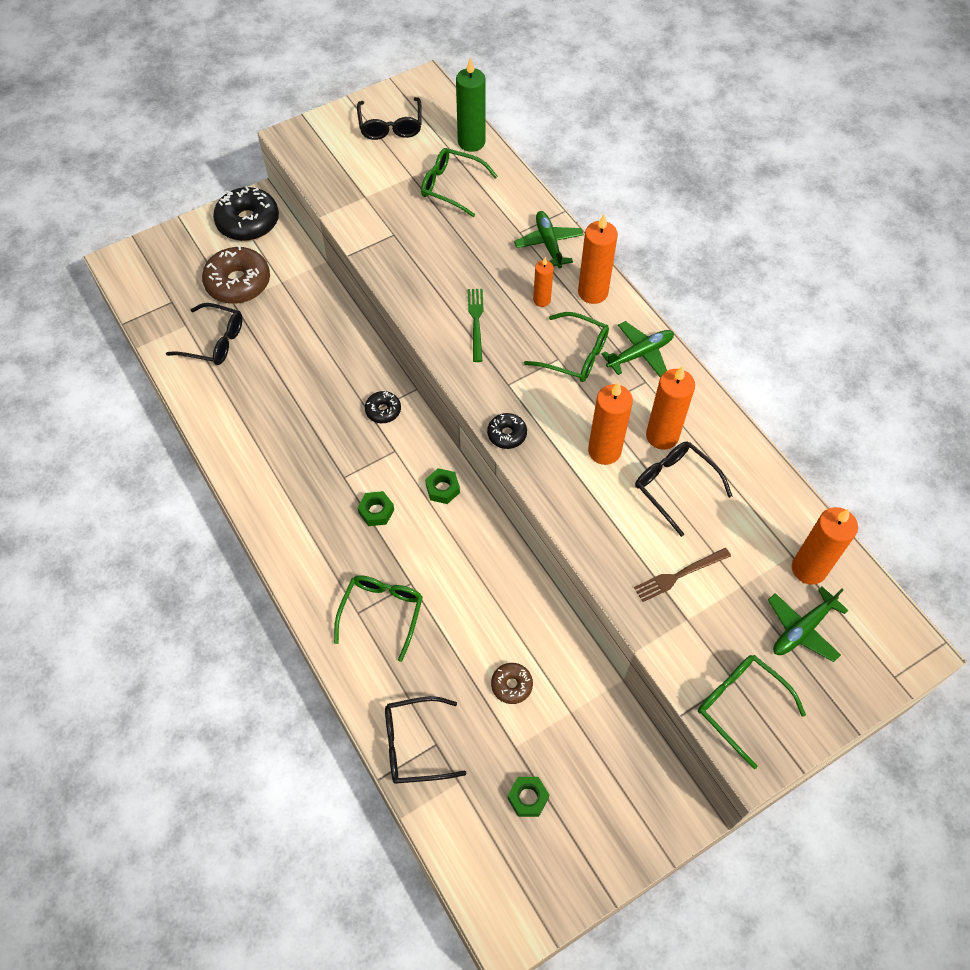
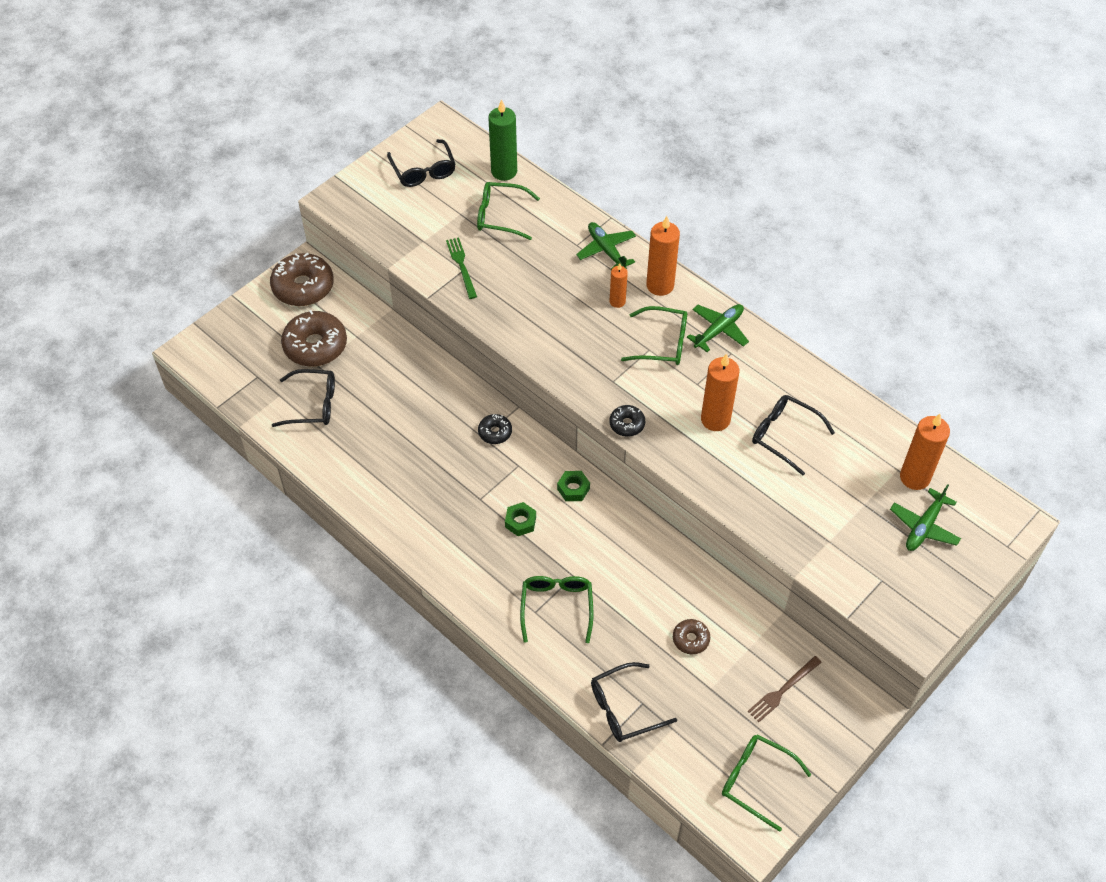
camera: 15 degrees left, 5 degrees down
black donut [213,186,279,241] -> brown donut [270,253,334,306]
green fork [468,289,484,362] -> green fork moved to [446,237,477,299]
green nut [508,777,549,817] -> none
brown fork [634,548,731,602] -> brown fork moved to [748,656,822,722]
orange candle [646,365,695,450] -> none
green glasses [698,655,806,769] -> green glasses moved to [722,734,811,832]

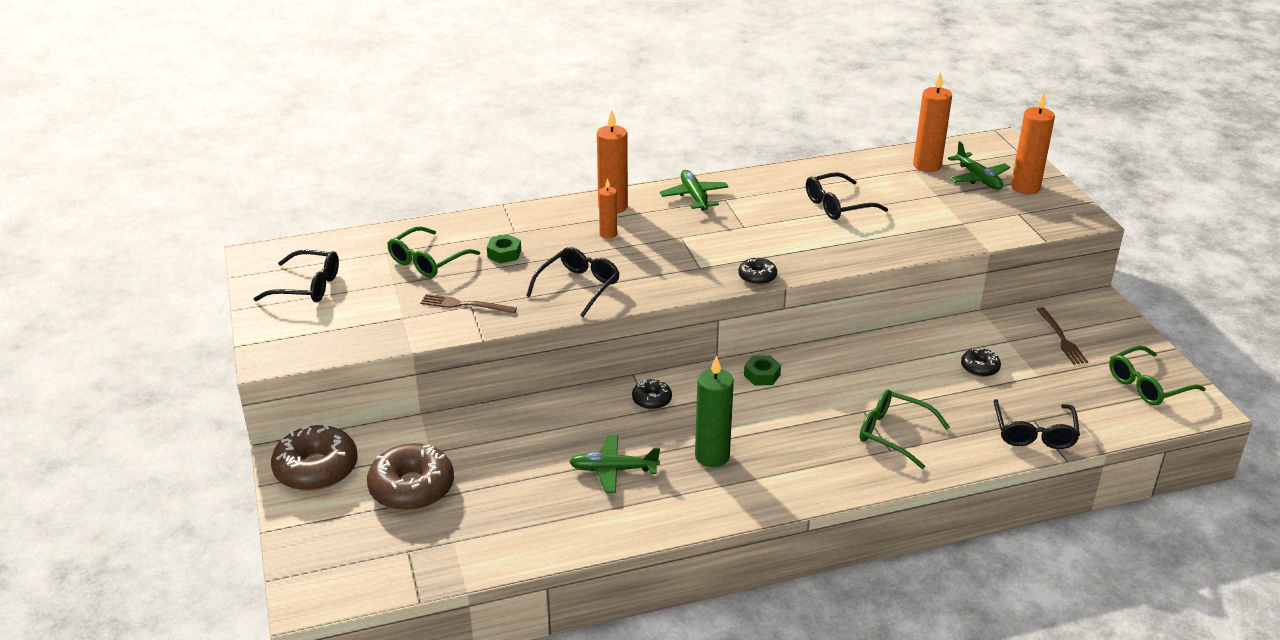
camera: 60 degrees left, 20 degrees down
black glasses [272,369,335,427] -> black glasses moved to [526,247,620,317]
green fork [446,237,477,299] -> brown fork [420,294,517,314]
green candle [488,99,517,181] -> green candle moved to [695,355,734,467]
green nut [505,502,536,536] -> green nut moved to [487,234,521,264]
green plane [576,222,636,270] -> green plane moved to [569,435,660,493]
green glasses [621,306,687,365] -> none
brown donut [673,619,710,654] -> black donut [961,347,1001,377]
orange candle [701,353,739,431] -> orange candle moved to [1011,92,1055,194]

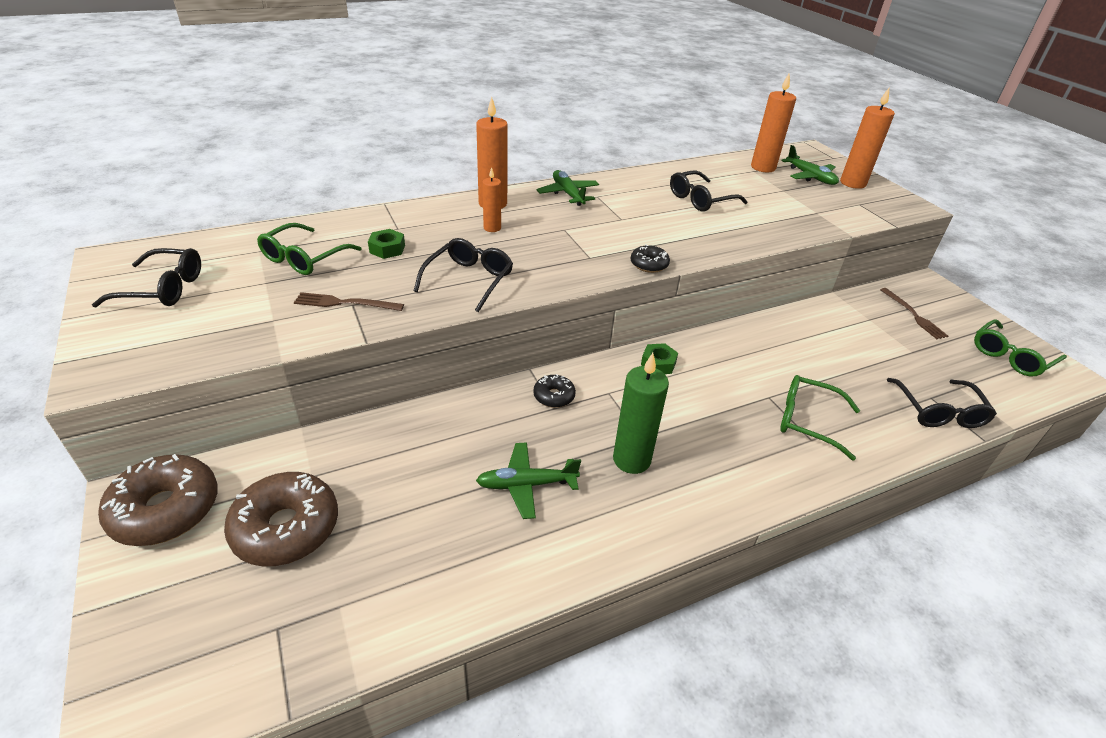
camera: 10 degrees left, 5 degrees up
black donut [961,347,1001,377] -> none

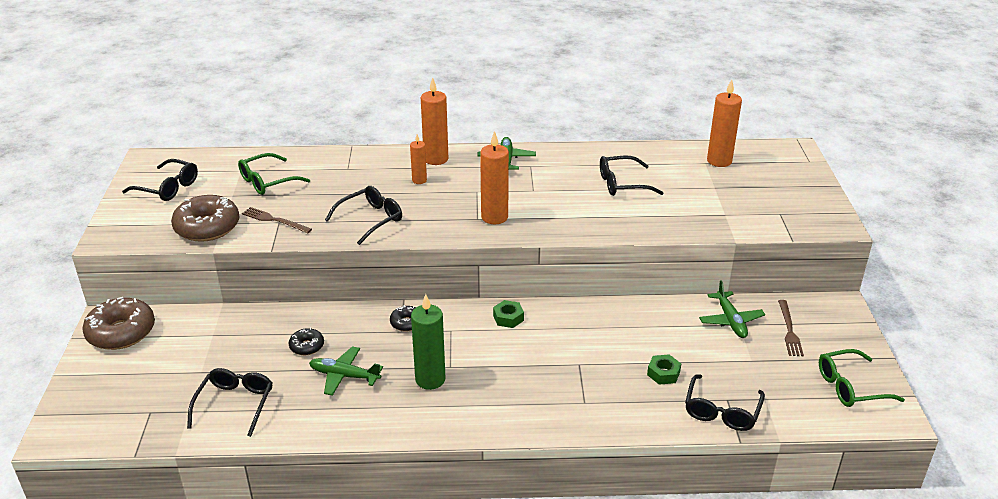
camera: 25 degrees right, 5 degrees down
brown donut [224,472,338,566] -> brown donut moved to [171,195,240,242]
green nut [368,229,405,259] -> green nut moved to [647,354,681,385]
black donut [631,244,670,273] -> black donut moved to [289,328,324,355]
green glasses [780,375,860,461] -> none
green plane [781,145,839,185] -> green plane moved to [699,280,765,338]
orange candle [840,88,895,189] -> orange candle moved to [480,131,509,224]
none -> black glasses [187,368,272,437]

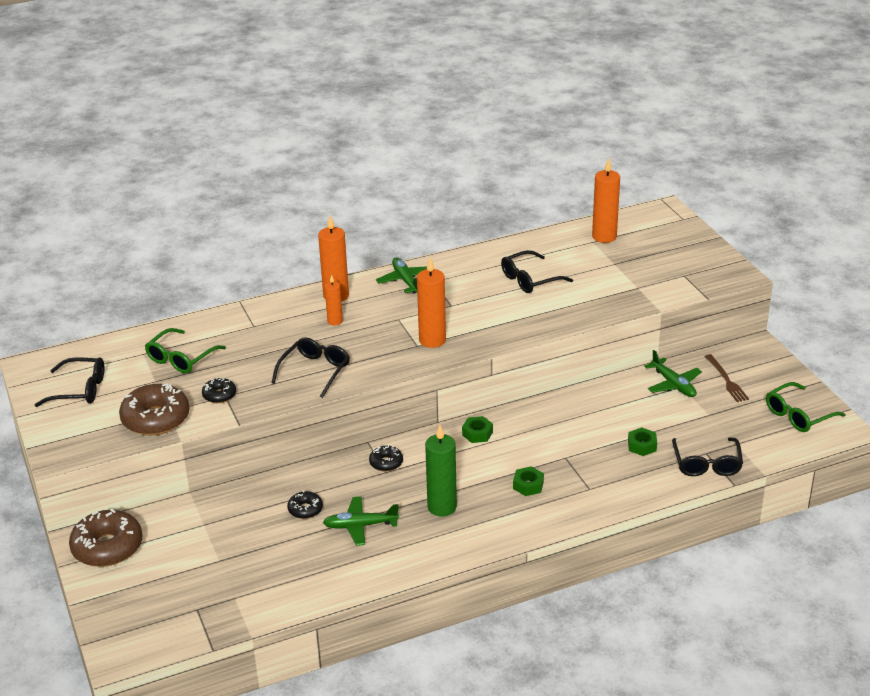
camera: 20 degrees left, 0 degrees up
black glasses [187,368,272,437] -> none
brown fork [242,207,312,233] -> black donut [202,377,236,403]
none -> green nut [513,466,544,496]

